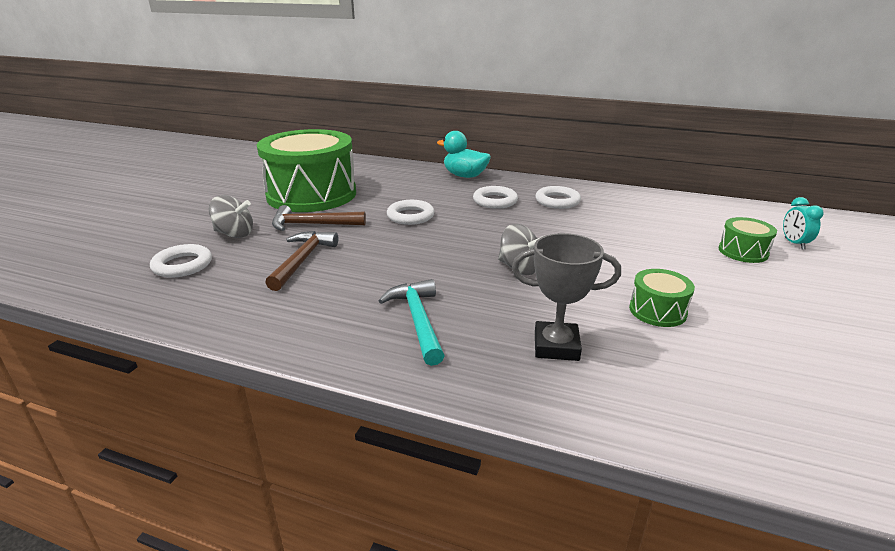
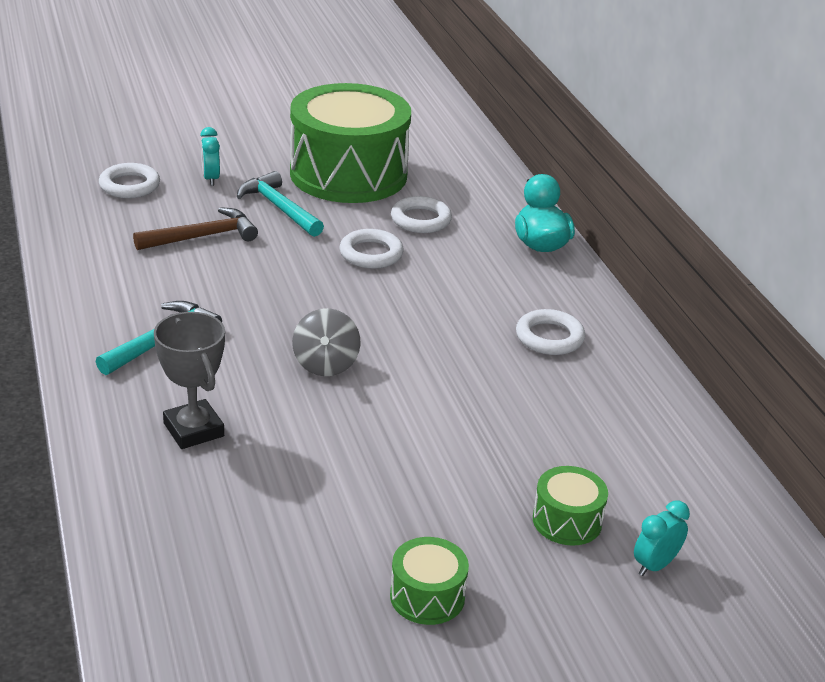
camera: 50 degrees right, 5 degrees up
grey spinning top [209,195,253,238] -> turquoise clock [200,127,220,186]
brown hammer [272,205,366,231] -> turquoise hammer [237,171,324,237]
white ring [473,186,518,209] -> white ring moved to [391,196,452,233]
green drum [629,269,695,327] -> green drum moved to [390,537,469,625]

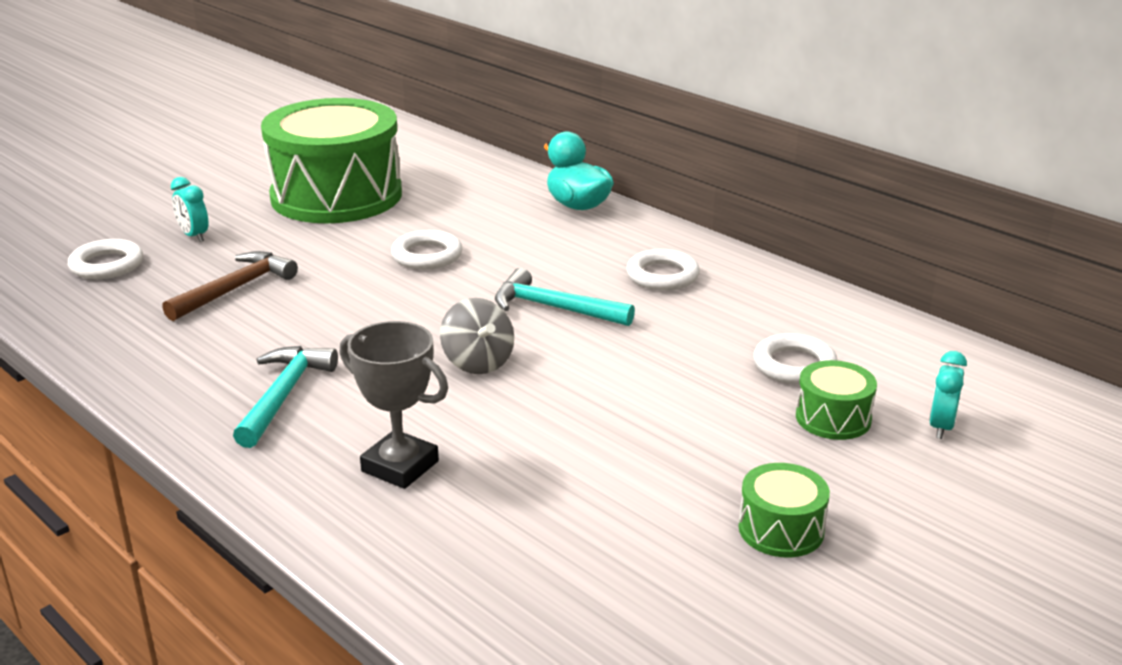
camera: 25 degrees left, 5 degrees down
turquoise hammer [237,171,324,237] -> turquoise hammer moved to [495,268,635,326]
white ring [391,196,452,233] -> white ring moved to [753,333,838,385]

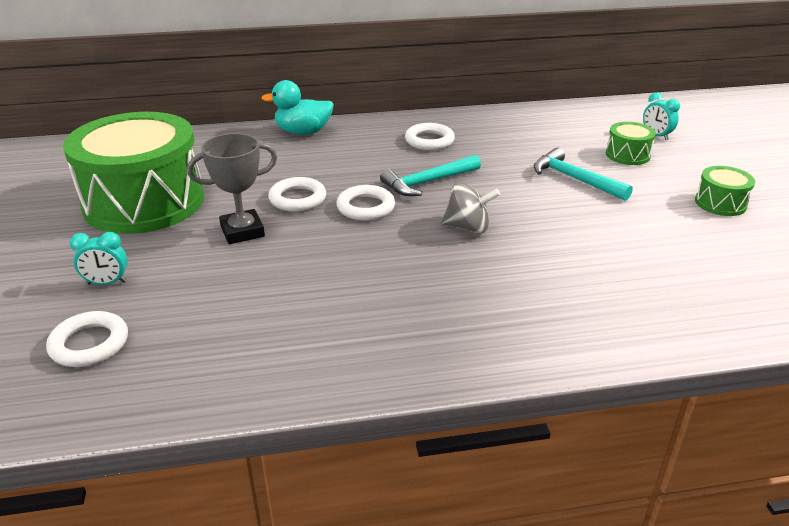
camera: 55 degrees left, 5 degrees up
brown hammer [162,251,298,321] -> none
turquoise hammer [233,346,338,448] -> turquoise hammer moved to [534,148,633,201]
grey trophy [339,321,448,489] -> grey trophy moved to [187,133,277,244]
white ring [753,333,838,385] -> white ring moved to [336,185,395,221]

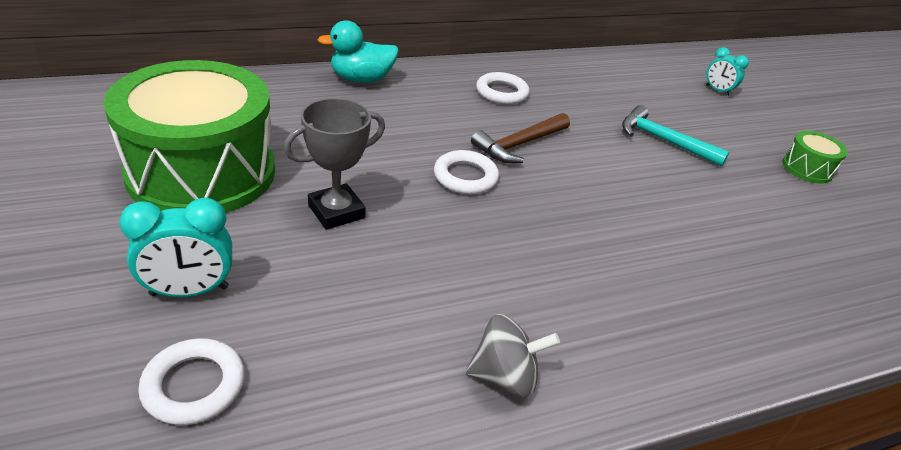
camera: 15 degrees left, 5 degrees up
turquoise clock [70,232,128,285] -> turquoise clock [119,198,232,297], size x1.53
white ring [268,177,326,212] -> none
turquoise hammer [380,155,481,196] -> brown hammer [471,113,570,163]
grey spinning top [441,182,500,234] -> grey spinning top moved to [466,314,560,398]
green drum [606,122,656,165] -> none

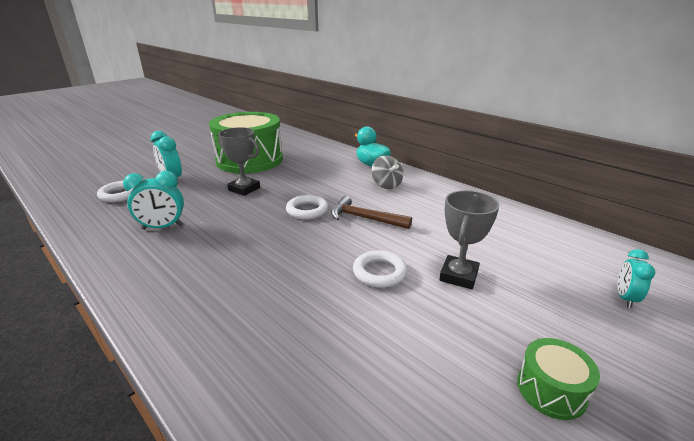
camera: 70 degrees right, 10 degrees down
grey spinning top [466,314,560,398] -> grey spinning top moved to [371,155,403,189]
white ring [476,72,529,105] -> white ring moved to [353,250,407,288]
turquoise hammer [622,105,729,167] -> grey trophy [439,190,499,289]
none -> turquoise clock [123,171,184,230]

